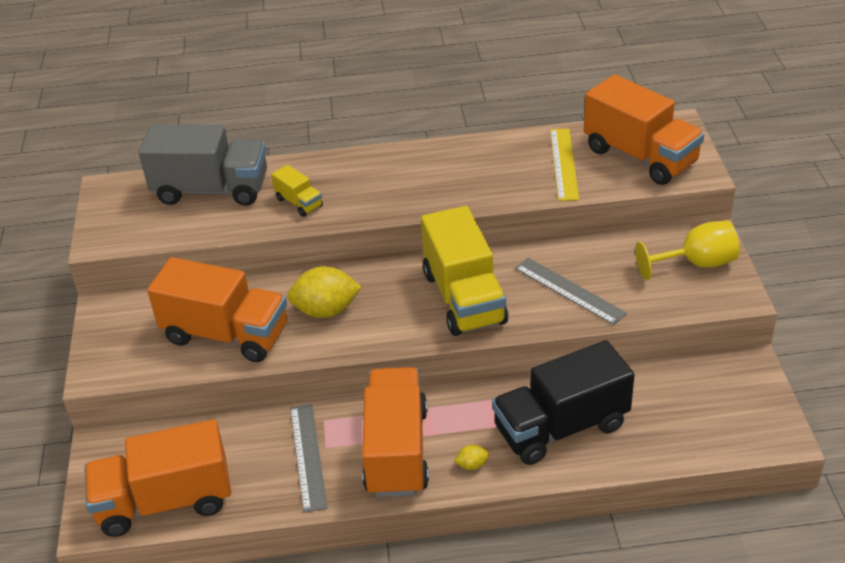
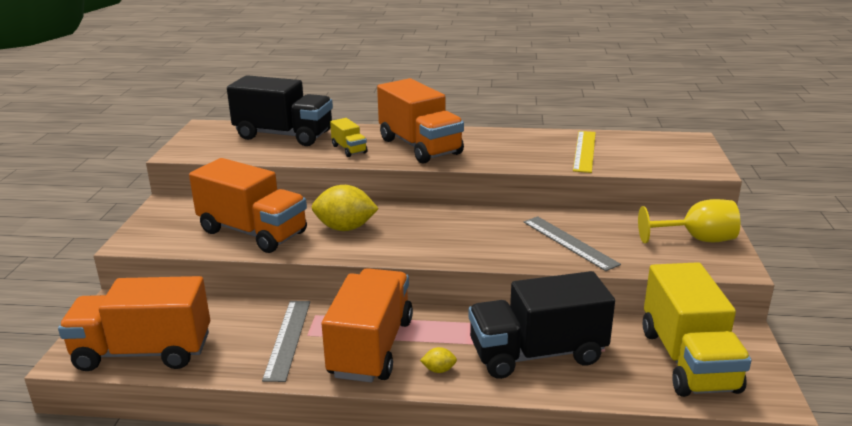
camera: 10 degrees right, 15 degrees down
grey truck [139,125,267,206] -> black truck [227,75,333,146]
yellow truck [421,206,508,336] -> yellow truck moved to [643,262,752,397]
orange truck [584,74,704,185] -> orange truck moved to [377,78,464,164]

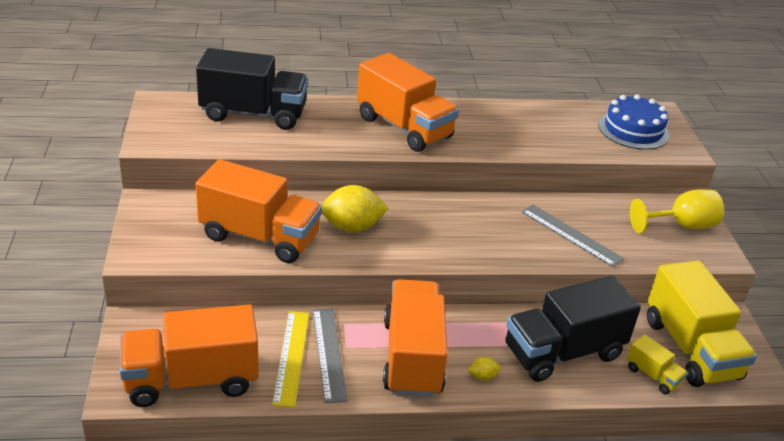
camera: 15 degrees left, 10 degrees up
yellow truck [330,118,367,157] -> yellow truck moved to [627,334,688,395]
yellow ruler [573,131,596,173] -> yellow ruler moved to [272,311,309,408]
none -> blue cake [598,94,669,150]

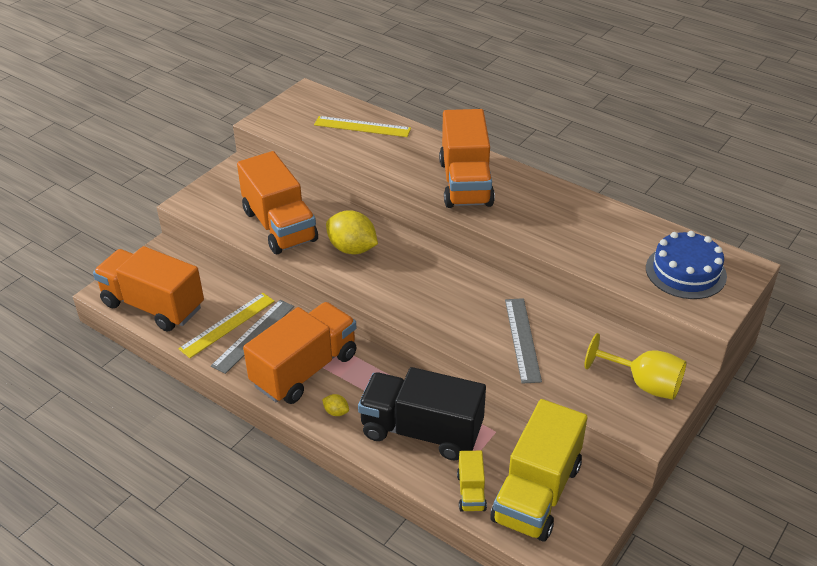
camera: 45 degrees right, 5 degrees up
black truck [196,48,308,130] -> yellow ruler [314,116,411,137]

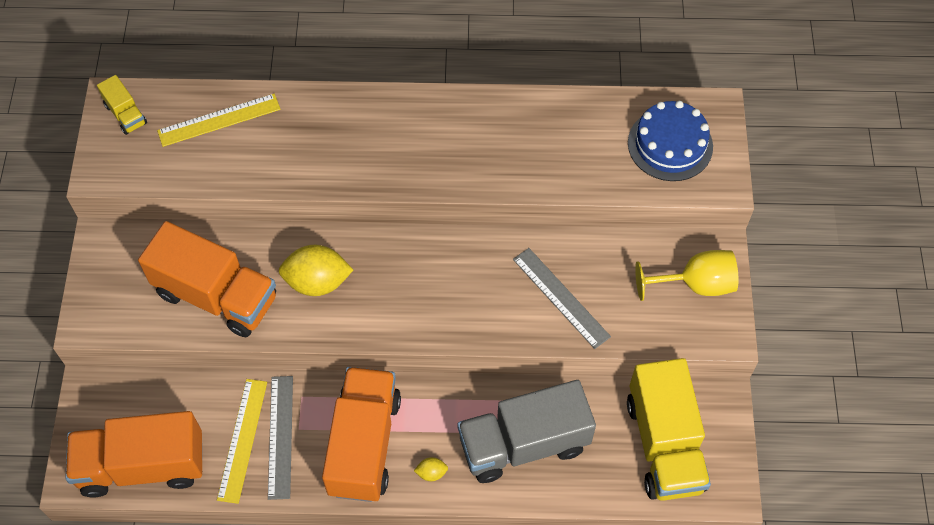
camera: 35 degrees left, 20 degrees up
black truck [358,367,486,460] -> grey truck [457,380,596,483]
orange truck [439,109,495,208] -> none
yellow truck [457,451,487,512] -> yellow truck moved to [97,75,147,135]

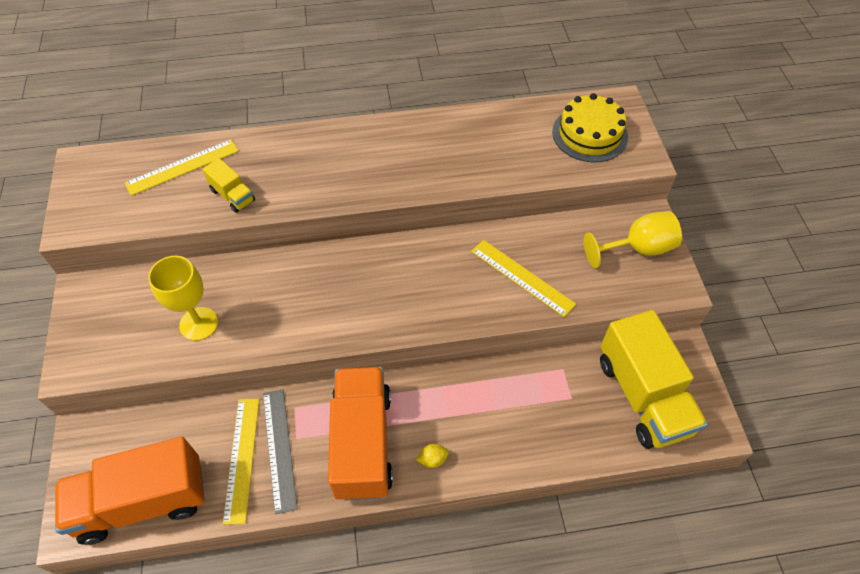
camera: 10 degrees left, 5 degrees down
yellow truck [97,75,147,135] -> yellow truck moved to [202,158,255,213]
orange truck [138,221,276,337] -> yellow goblet [148,256,218,341]
yellow lemon [279,245,353,296] -> none
grey truck [457,380,596,483] -> none
grey ruler [513,248,611,349] -> yellow ruler [471,240,576,317]
blue cake [628,101,713,181] -> yellow cake [552,93,628,162]

